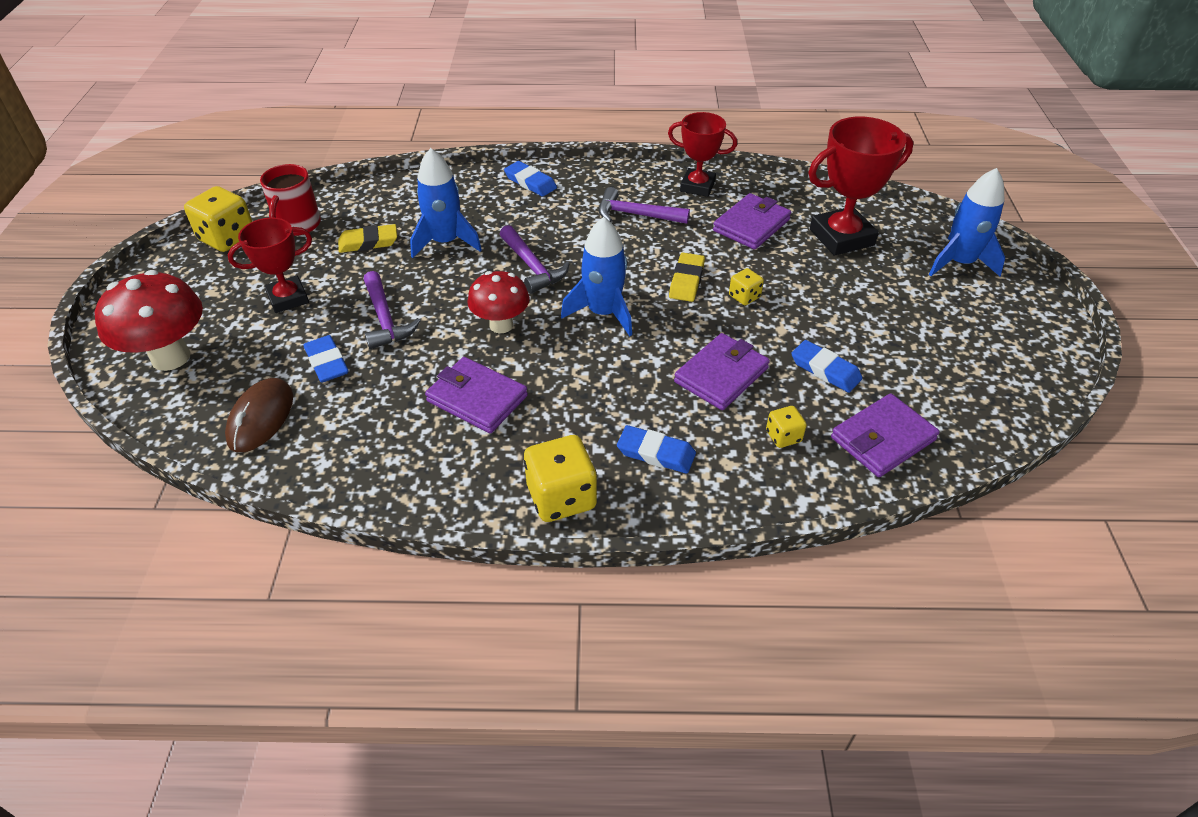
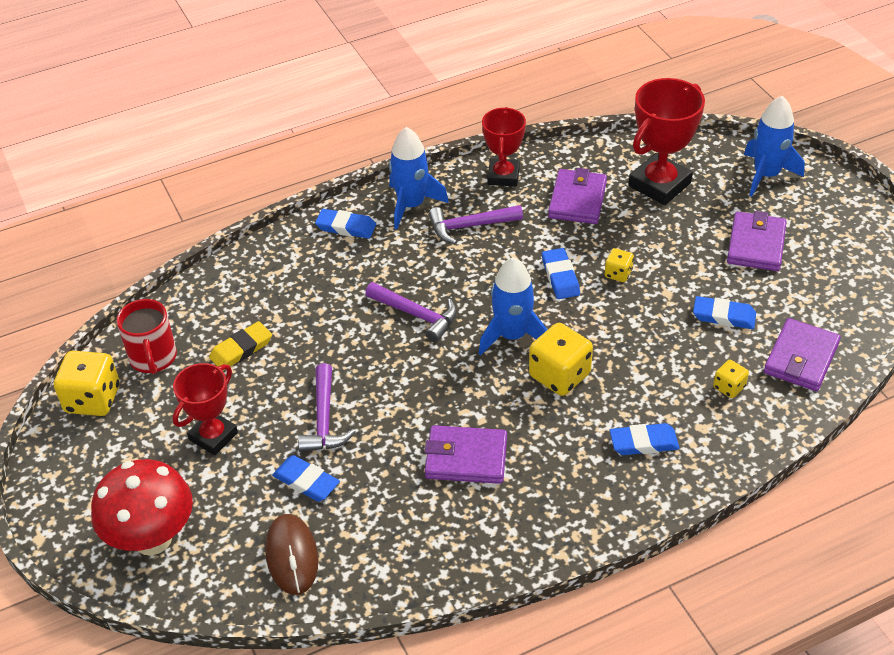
camera: 25 degrees left, 0 degrees up
purple hammer [364,271,421,350] -> purple hammer turned 45 degrees clockwise [298,363,355,452]
blue rocket [410,148,482,258] -> blue rocket moved to [389,127,449,230]
red mushroom [467,271,530,333] -> none
yellow dice [524,435,597,522] -> yellow dice moved to [529,323,593,396]
red trophy [668,112,737,197] -> red trophy turned 75 degrees counterclockwise [482,107,526,186]
yellow eraser [669,253,705,302] -> blue eraser [542,248,580,299]
purple wallet [674,333,770,410] -> purple wallet moved to [727,211,787,271]

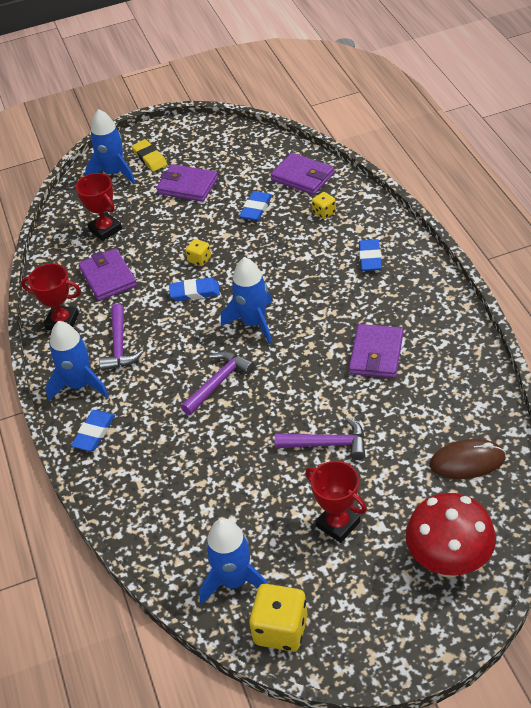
camera: 80 degrees left, 0 degrees up
red mug [117,299,177,374] -> blue rocket [199,518,269,605]
yellow eraser [209,321,272,371] -> yellow eraser moved to [131,139,167,172]
blue eraser [272,455,340,502] -> none
yellow dice [529,323,593,396] -> none
purple wallet [548,168,607,224] -> purple wallet turned 45 degrees clockwise [78,248,137,301]
red trophy [629,78,705,205] -> red trophy [76,173,122,241], size x0.66

